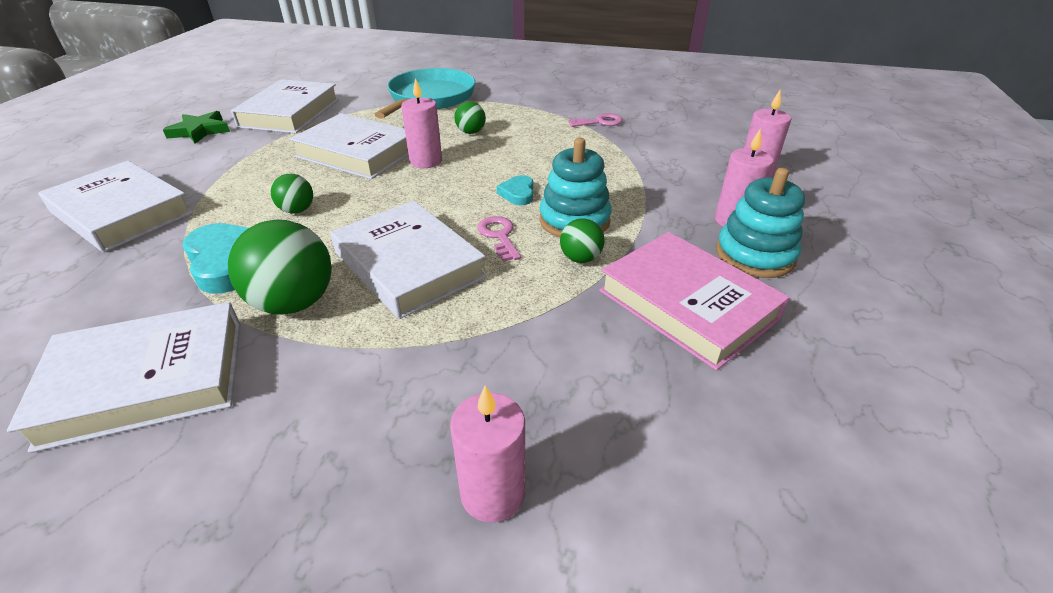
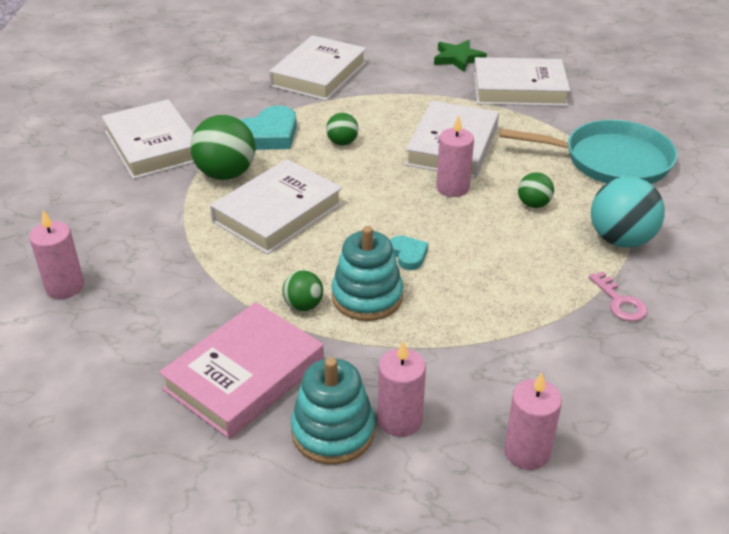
camera: 80 degrees right, 0 degrees up
pink key [477,216,521,262] -> none
turquoise heart [497,175,533,205] -> turquoise heart turned 75 degrees clockwise [390,235,428,270]
none -> turquoise ball [591,177,665,248]

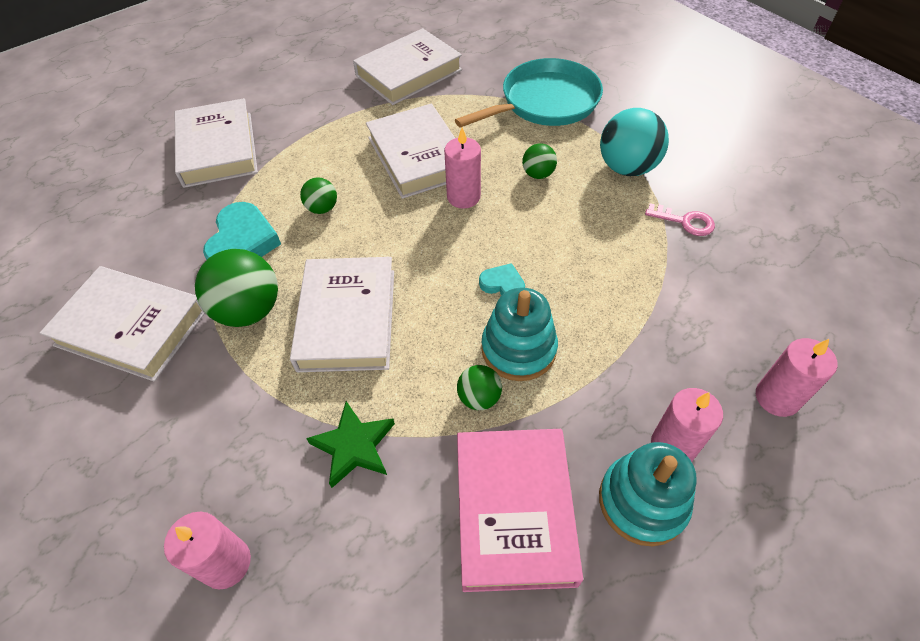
camera: 40 degrees left, 15 degrees up
green star [434,40,487,72] -> green star moved to [306,401,395,488]

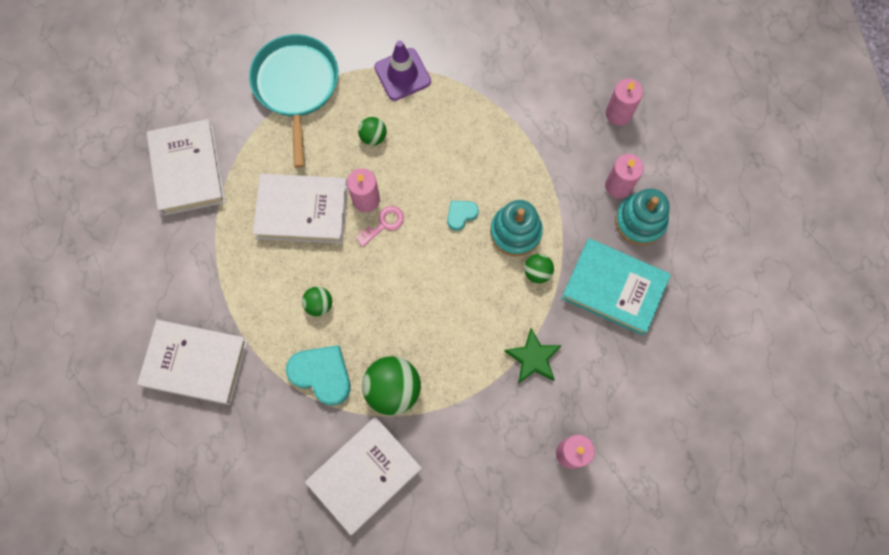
camera: 65 degrees left, 20 degrees up
white book [290,257,394,372] -> none
pink book [457,429,583,592] -> turquoise book [561,238,671,336]
turquoise ball [600,108,669,176] -> purple traffic cone [374,40,431,101]
pink key [645,203,715,236] -> pink key moved to [356,206,404,247]

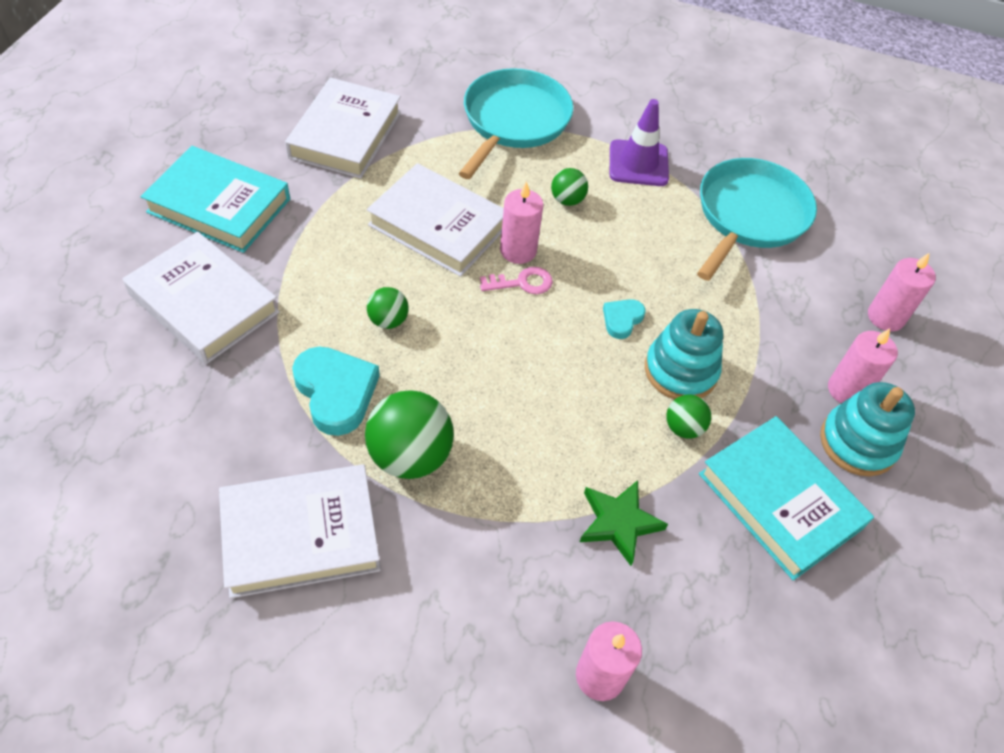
camera: 25 degrees right, 20 degrees down
turquoise heart [447,201,479,231] -> turquoise heart turned 45 degrees counterclockwise [603,299,646,339]
none -> turquoise book [141,146,290,253]
none -> turquoise pan [697,158,817,281]

